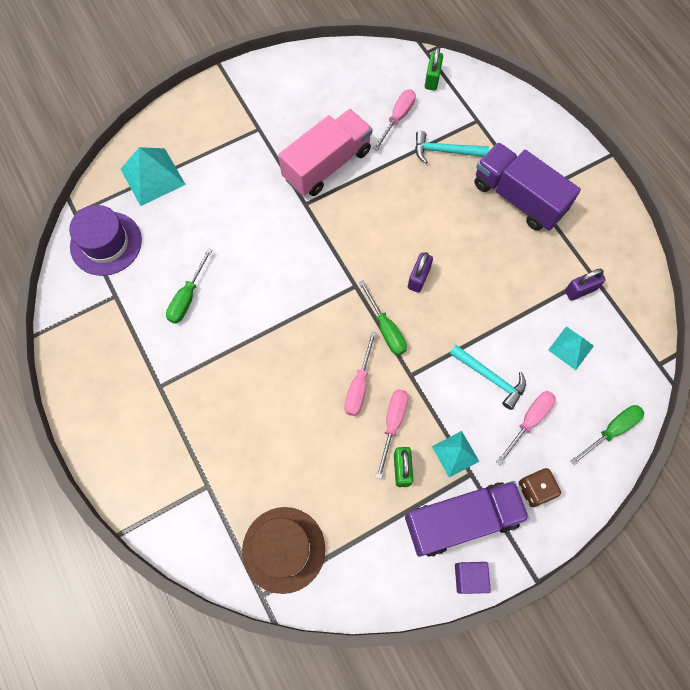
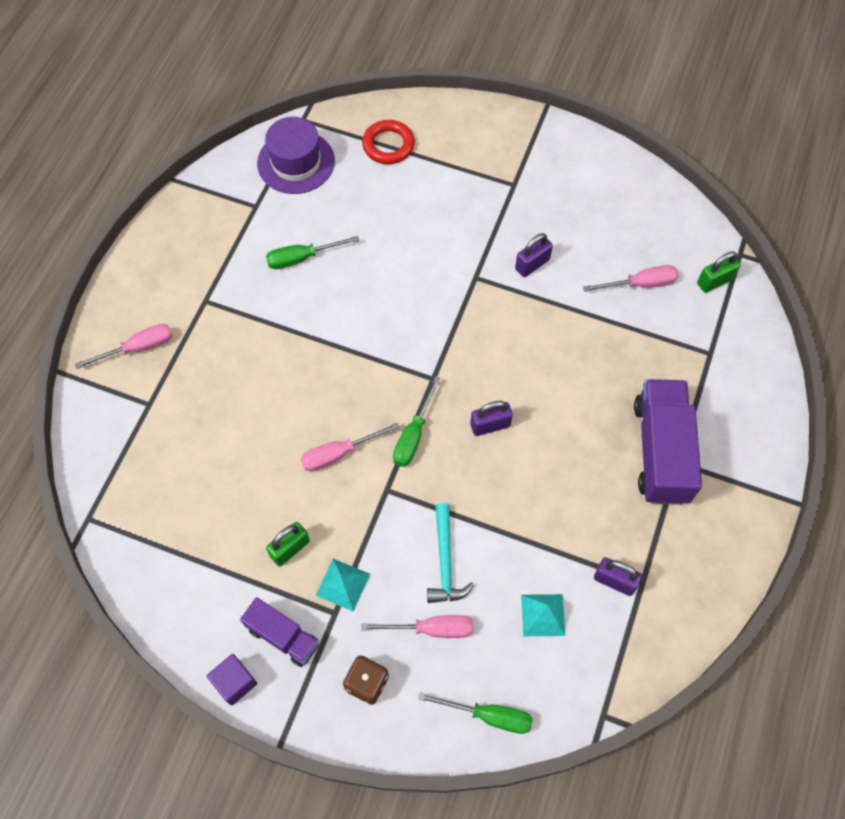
camera: 50 degrees right, 5 degrees down
turquoise pyramid [120,147,186,206] -> red ring [362,120,415,164]
brown hat [242,507,325,594] -> none
pink truck [278,109,372,196] -> purple padlock [515,233,553,277]
pink screwdriver [376,389,408,479] -> pink screwdriver moved to [75,324,173,369]
purple truck [405,481,529,557] -> purple truck [240,597,319,667], size x0.58
turquoise hammer [415,131,489,163] -> none

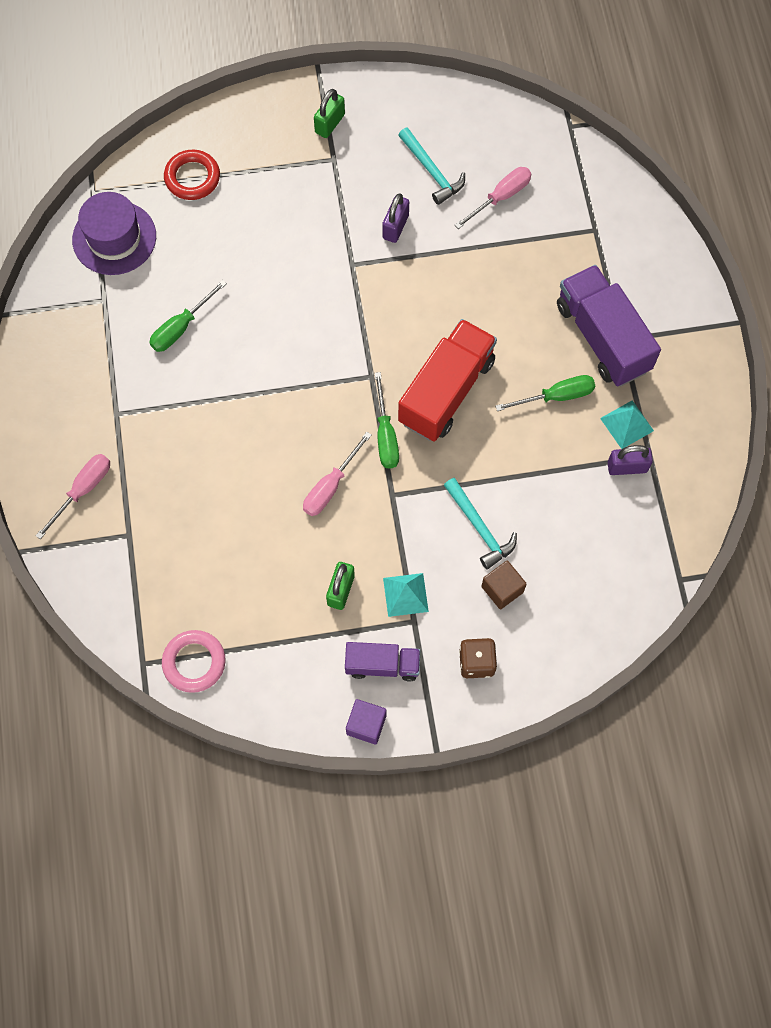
camera: 30 degrees left, 5 degrees up
pink screwdriver [361,615,473,638] -> brown cube [481,561,527,609]
green screwdriver [418,693,533,734] -> green screwdriver moved to [495,375,595,411]
purple padlock [470,401,513,436] -> red truck [398,319,497,441]
turquoise pyramid [521,594,566,636] -> turquoise pyramid moved to [600,400,654,449]
green padlock [697,252,741,293] -> green padlock moved to [314,89,345,138]
none -> pink ring [162,630,226,693]
none -> turquoise hammer [398,128,465,205]

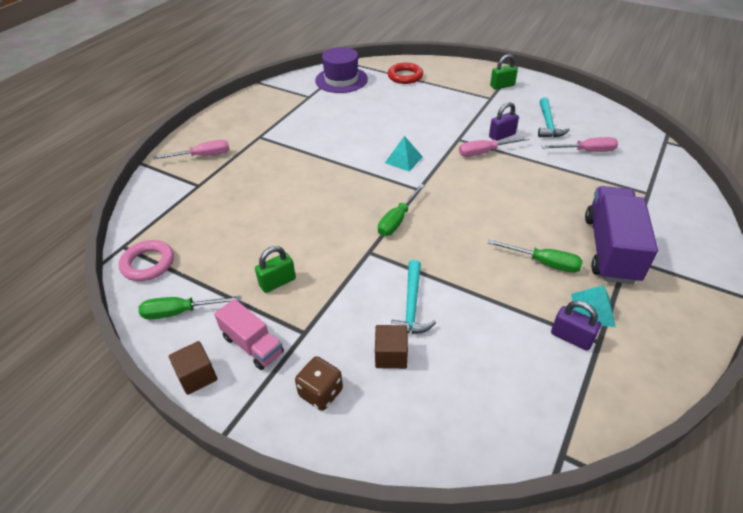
camera: 40 degrees right, 25 degrees down
green screwdriver [149,280,227,352] -> green screwdriver moved to [139,296,241,319]
pink screwdriver [303,432,372,516] -> pink screwdriver moved to [459,137,530,157]
purple truck [345,642,420,682] -> pink truck [214,299,284,370]
purple cube [346,699,386,745] -> brown cube [169,341,217,395]
turquoise pyramid [383,573,429,617] -> turquoise pyramid moved to [385,136,423,172]
red truck [398,319,497,441] -> none

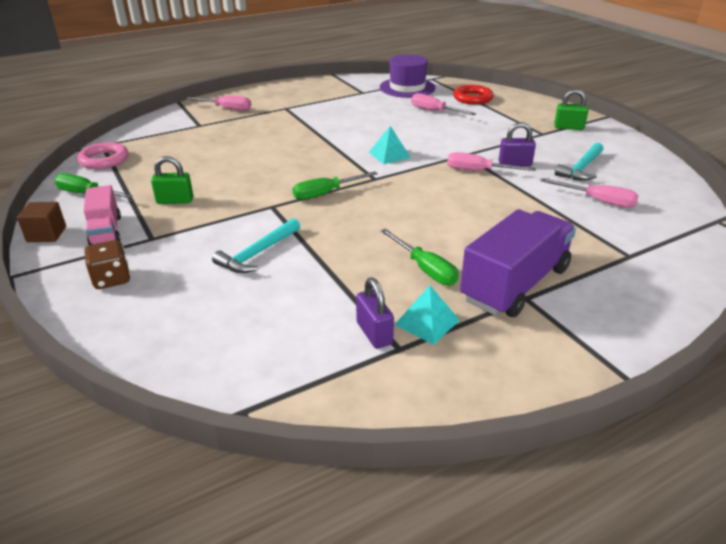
camera: 30 degrees right, 10 degrees down
brown cube [375,325,408,369] -> none
none -> pink screwdriver [411,93,476,115]

